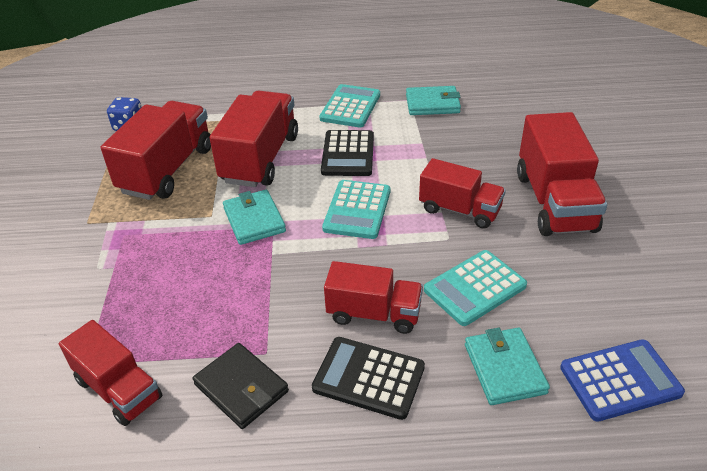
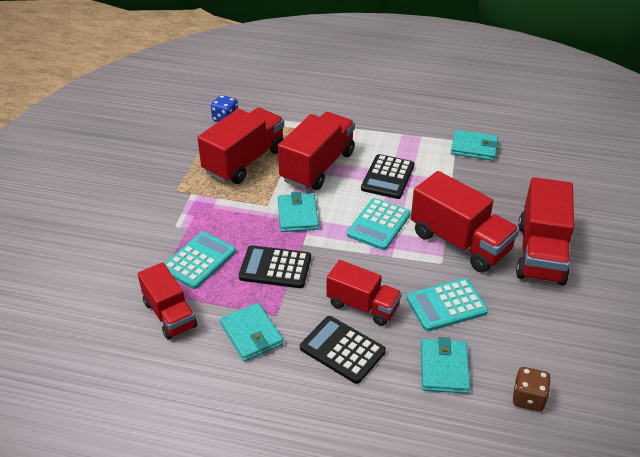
camera: 15 degrees right, 0 degrees up
black wallet [193,343,289,429] -> turquoise wallet [220,303,284,362]
turquoise calculator [319,84,380,127] -> turquoise calculator moved to [164,232,236,289]
red truck [419,158,506,229] -> red truck [411,171,519,272], size x1.56
blue calculator [560,339,685,422] -> brown dice [513,367,551,411]
none -> black calculator [239,245,311,288]

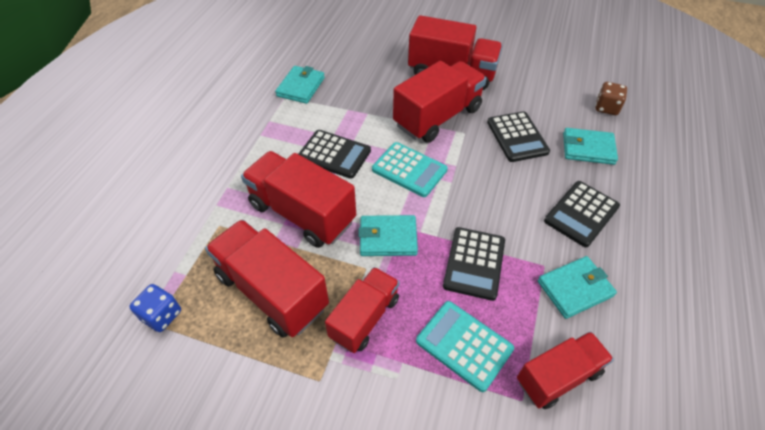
camera: 85 degrees left, 10 degrees up
red truck [327,260,402,326] -> red truck moved to [325,267,399,353]
turquoise calculator [407,278,488,331] -> black calculator [487,111,550,162]

